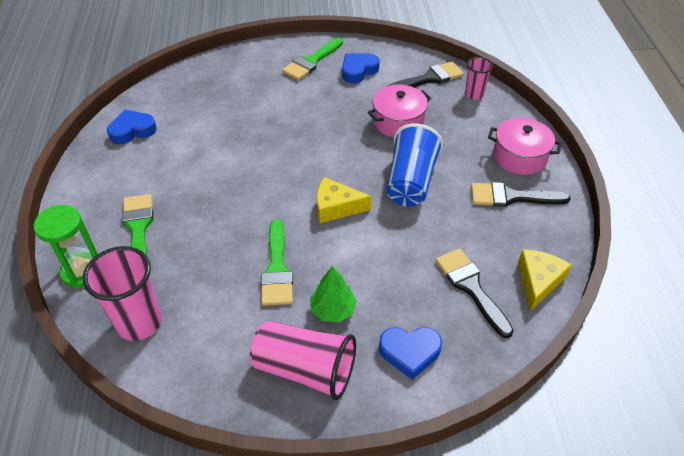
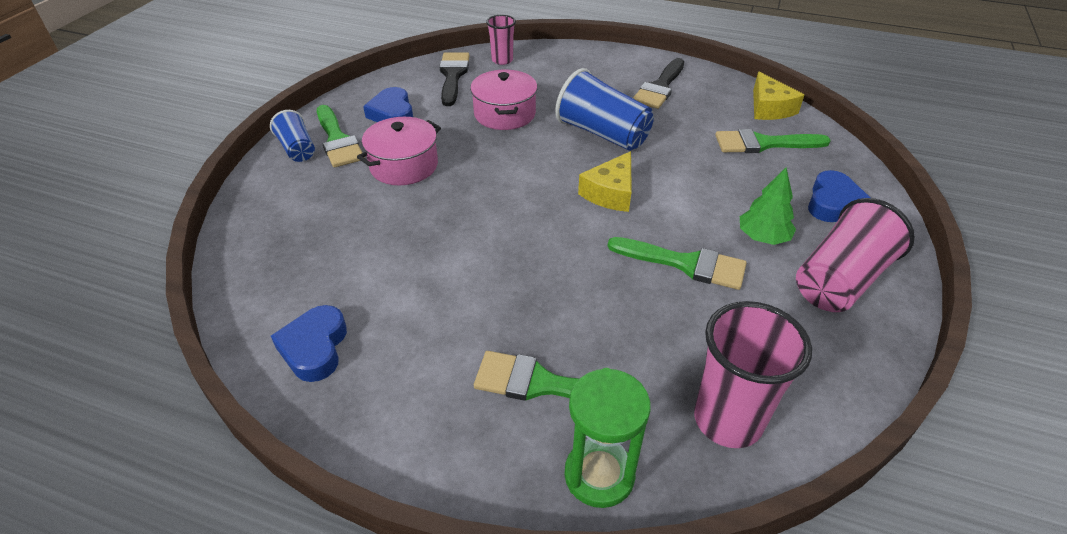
camera: 65 degrees left, 5 degrees down
black brush [435,248,514,338] -> green brush [715,129,831,153]
pink pot [488,118,561,175] -> pink pot moved to [357,117,441,185]
yellow cheese [518,250,571,311] -> yellow cheese turned 150 degrees counterclockwise [753,72,804,120]
none -> blue cup [270,110,315,162]

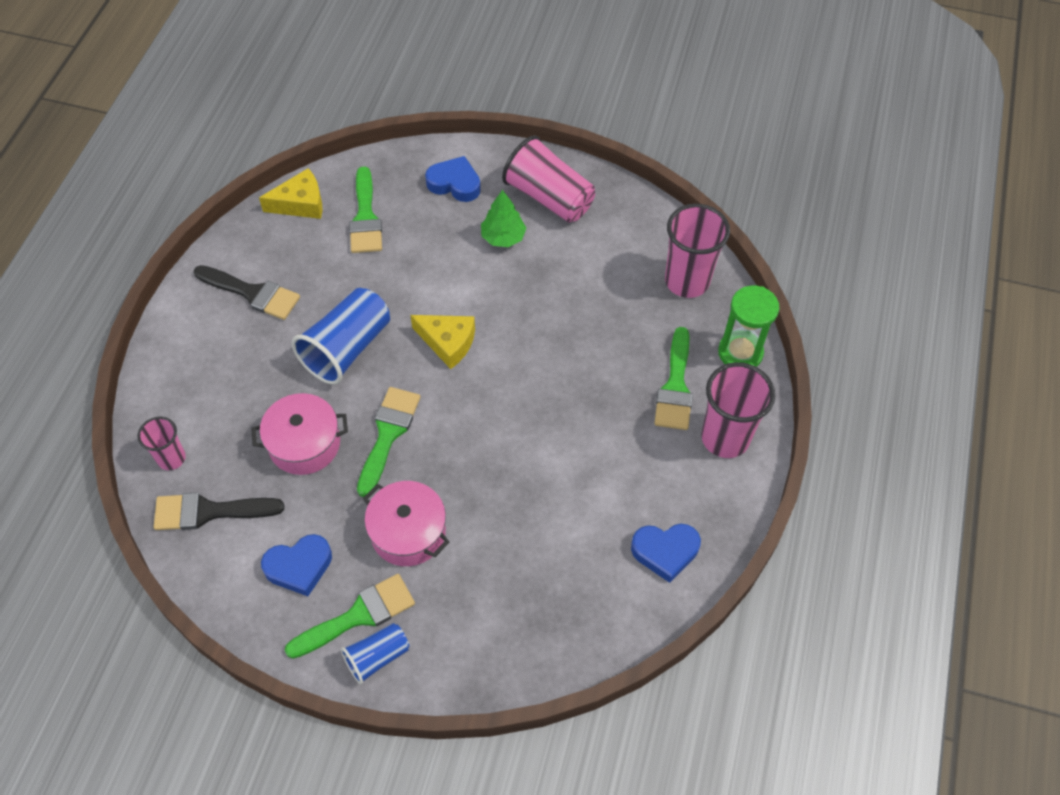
camera: 95 degrees left, 15 degrees up
green brush [608,237,747,290] -> green brush moved to [357,387,420,497]
none -> pink cup [701,362,775,458]

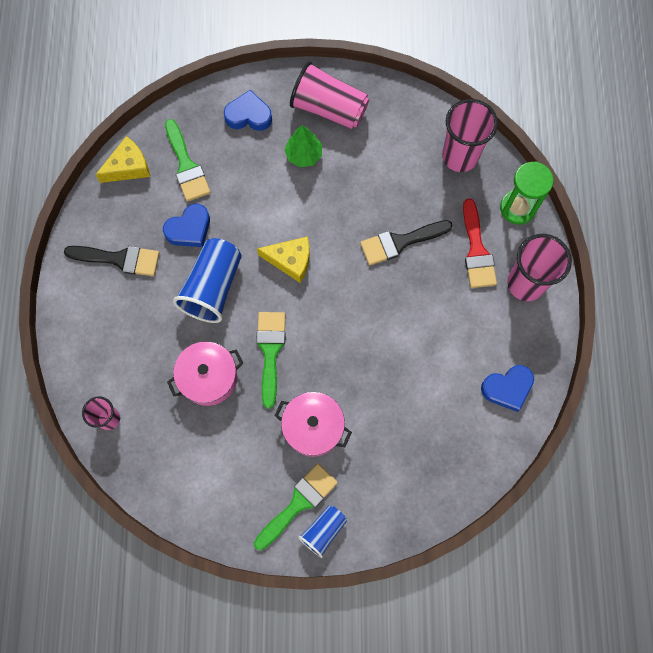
camera: 15 degrees left, 15 degrees up
black brush [154,492,284,530] -> black brush moved to [360,220,453,265]
blue heart [261,534,332,596] -> blue heart moved to [163,204,210,247]
green brush [654,327,693,430] -> red brush [463,199,497,288]

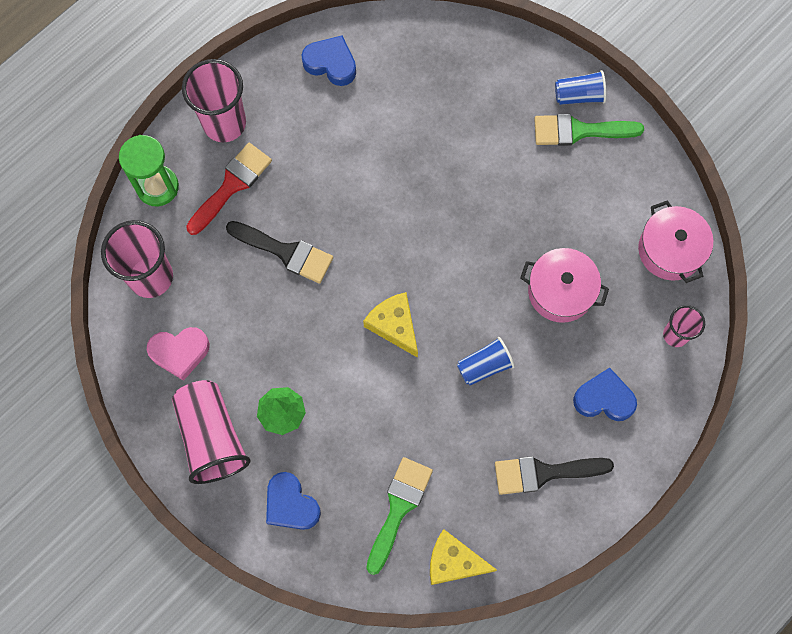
camera: 135 degrees left, 0 degrees up
black brush [64,246,159,276] -> black brush turned 60 degrees counterclockwise [495,456,614,495]
blue heart [163,204,210,247] -> blue heart moved to [573,367,637,421]
blue cup [173,238,242,323] -> blue cup [457,337,515,385], size x0.57
green brush [256,312,286,409] -> none
pink pot [274,392,352,457] -> pink pot moved to [638,200,713,283]
none -> pink heart [147,327,210,381]

